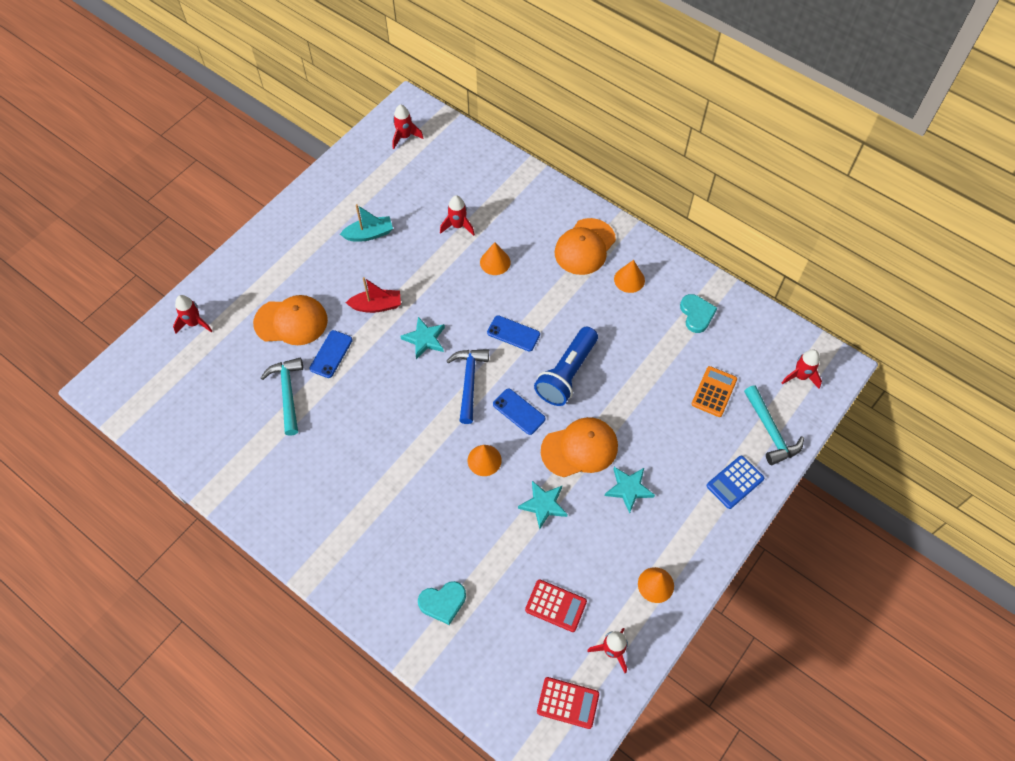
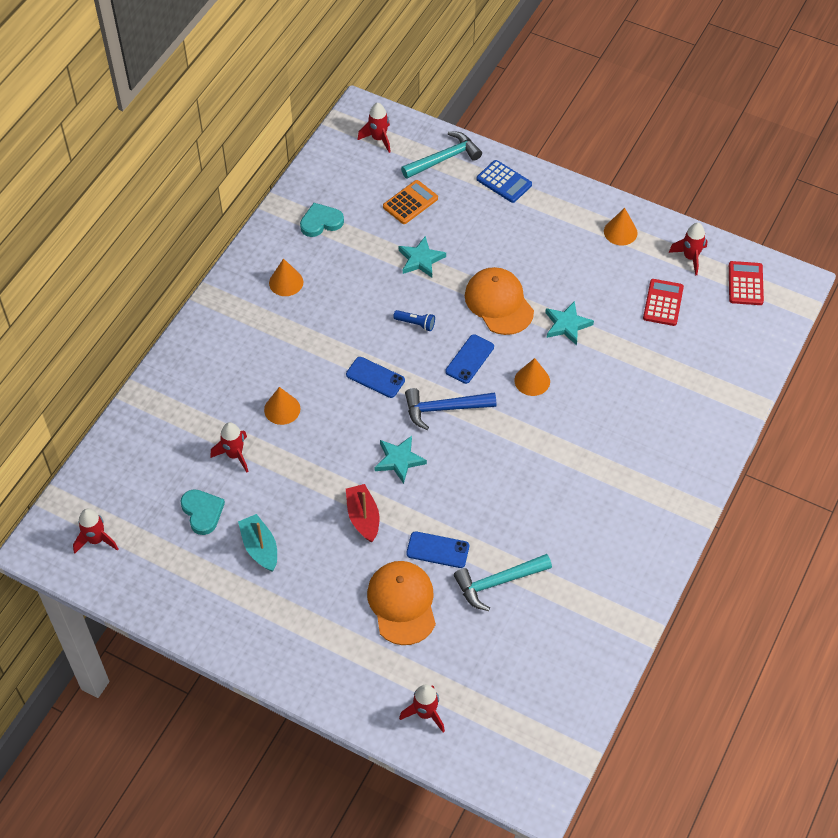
camera: 100 degrees left, 5 degrees down
turquoise heart [418,581,466,625] -> turquoise heart moved to [180,489,225,535]
blue phone [487,315,540,352] -> blue phone turned 75 degrees counterclockwise [346,357,405,398]
blue flashlight [534,327,598,406] -> blue flashlight [393,310,435,331], size x0.44
orange cap [555,218,616,275] -> none
turquoise star [605,467,655,513] -> turquoise star moved to [399,236,446,278]
orange calculator [692,366,737,417] -> orange calculator turned 120 degrees clockwise [383,180,438,224]

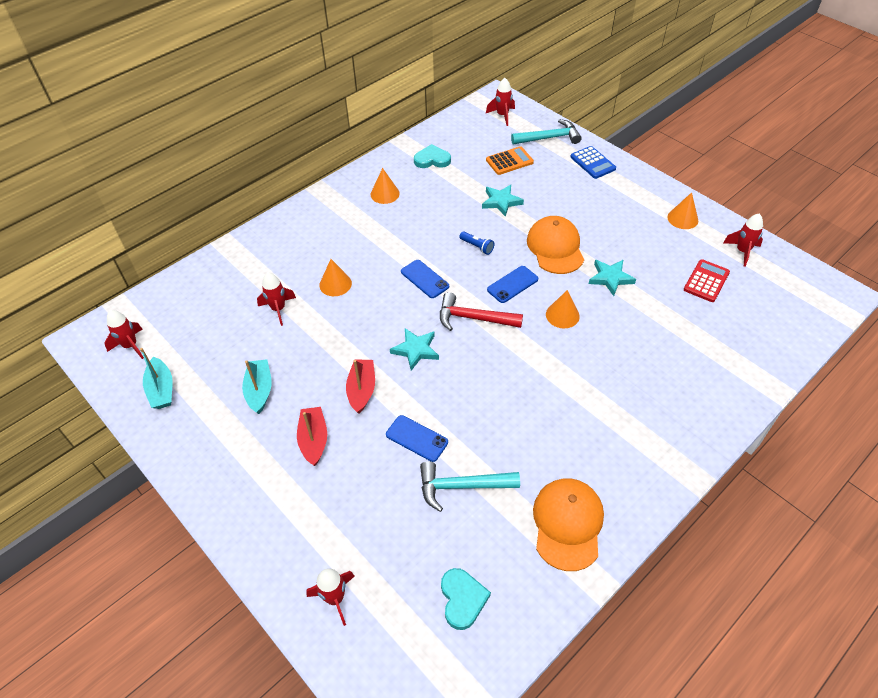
camera: 20 degrees right, 5 degrees down
turquoise heart [180,489,225,535] -> turquoise heart moved to [441,568,491,630]
orange cap [367,561,436,645] -> orange cap moved to [533,478,604,571]
blue hammer [405,388,496,430] -> red hammer [440,292,523,331]
red calculator [729,261,764,305] -> none
none -> turquoise boat [140,348,173,409]
none -> red boat [297,407,327,466]

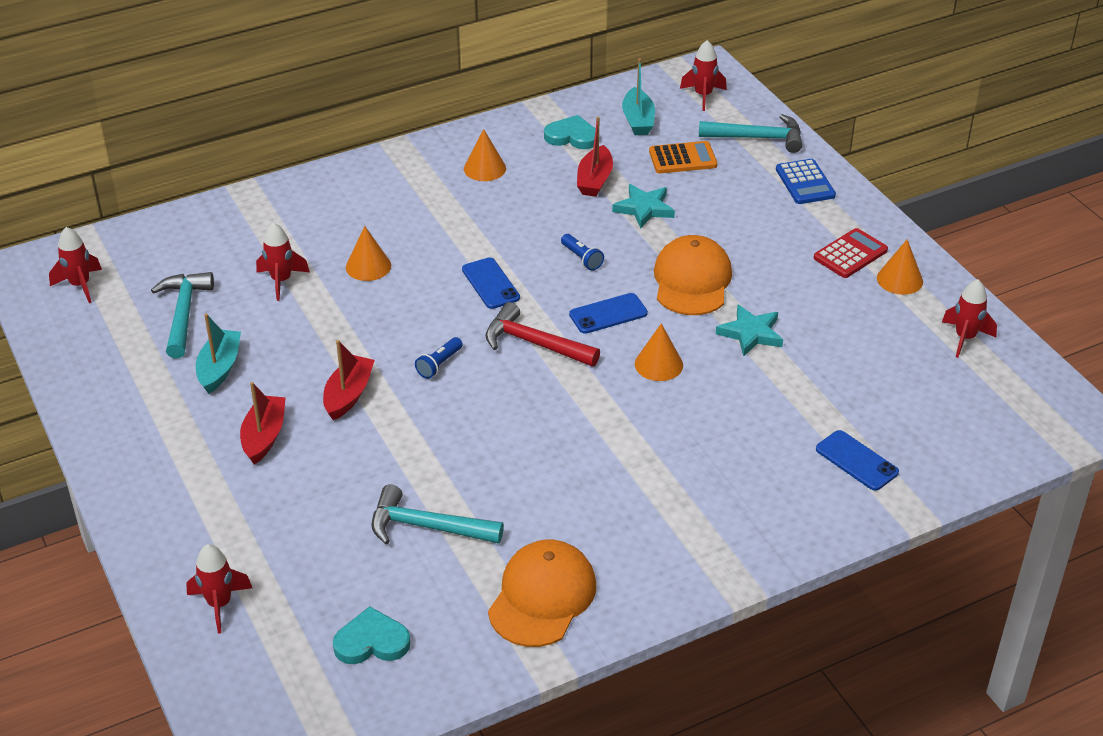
camera: 15 degrees right, 10 degrees down
turquoise boat [140,348,173,409] -> turquoise boat moved to [622,58,655,135]
blue phone [386,415,448,462] -> blue phone moved to [816,430,899,491]
turquoise star [390,328,439,371] -> blue flashlight [415,337,463,379]
turquoise heart [441,568,491,630] -> turquoise heart turned 105 degrees counterclockwise [333,606,411,664]
red calculator [684,259,730,302] -> red calculator moved to [814,228,888,278]
none -> turquoise hammer [151,272,214,358]
none -> red boat [577,117,613,197]

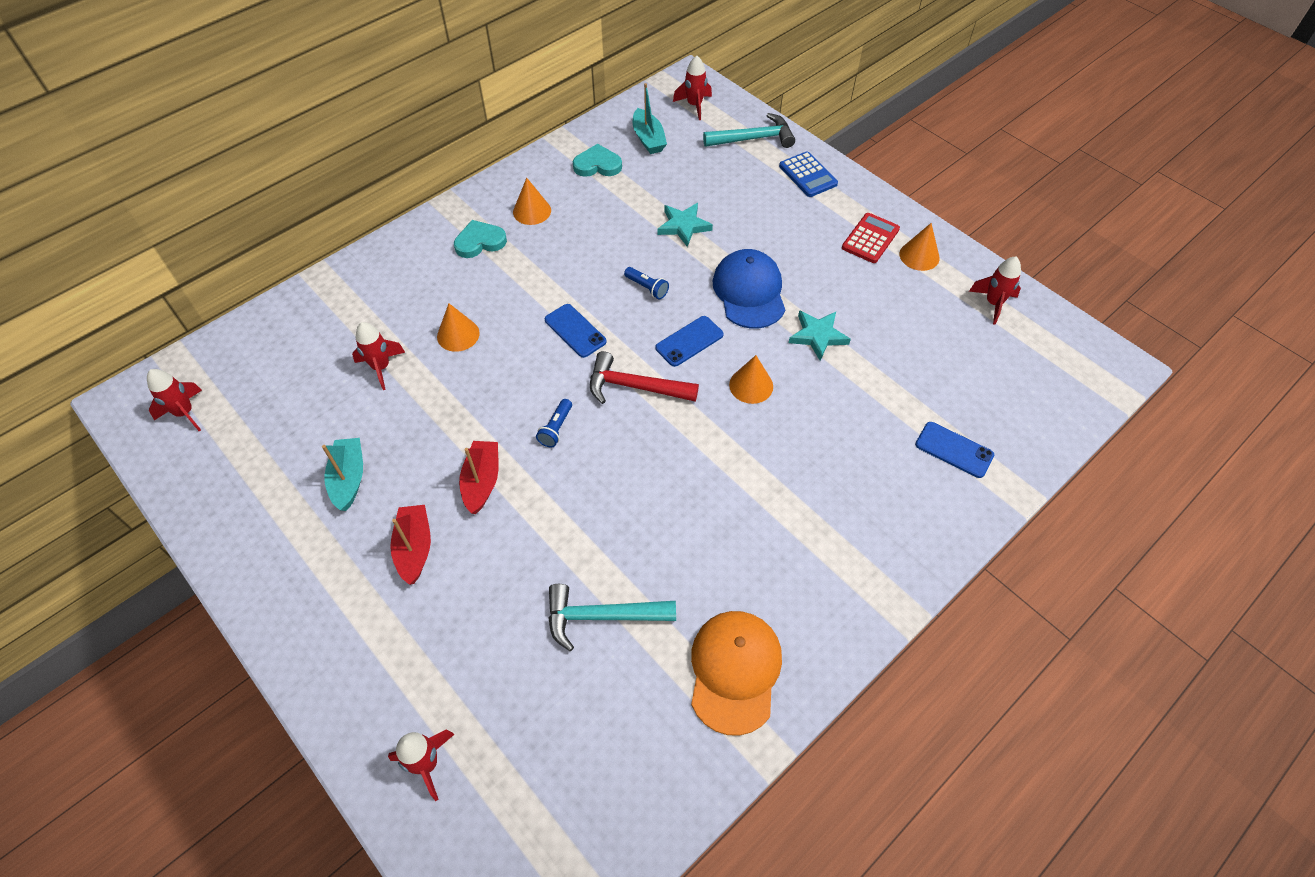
camera: 15 degrees left, 15 degrees up
turquoise hammer [151,272,214,358] -> none
turquoise heart [333,606,411,664] -> turquoise heart moved to [454,220,507,258]
red boat [577,117,613,197] -> none
orange calculator [649,141,717,173] -> none
orange cap [654,235,732,315] -> blue cap [713,249,785,328]

